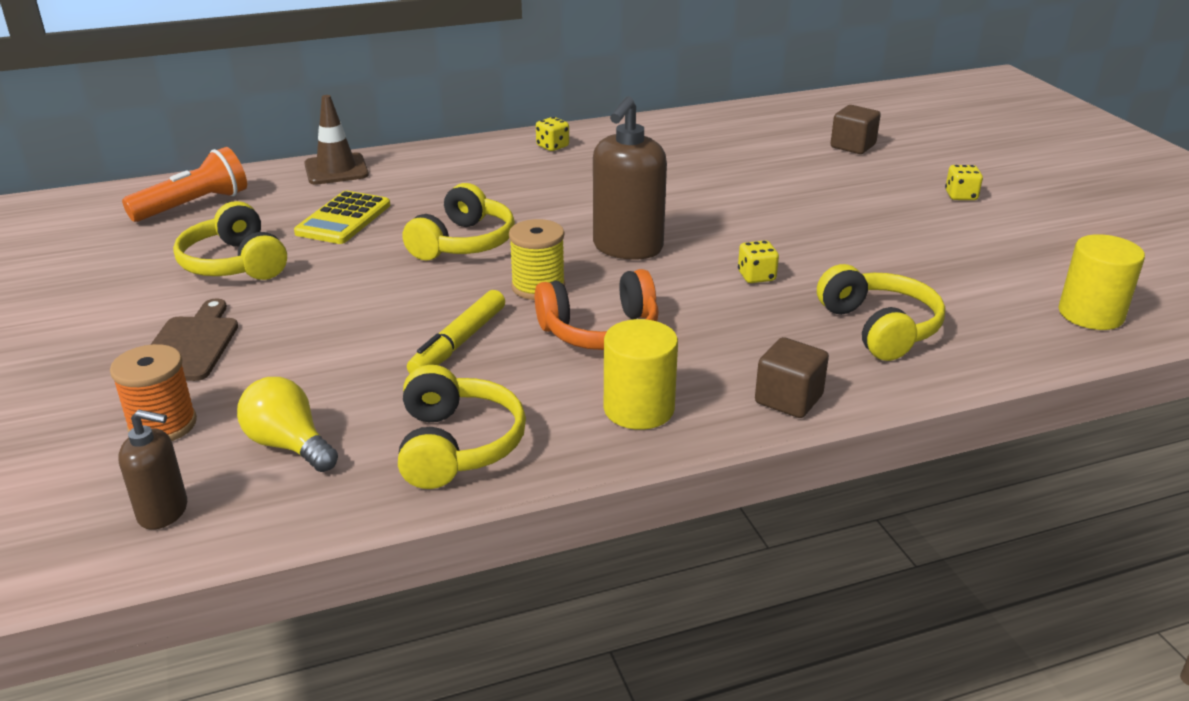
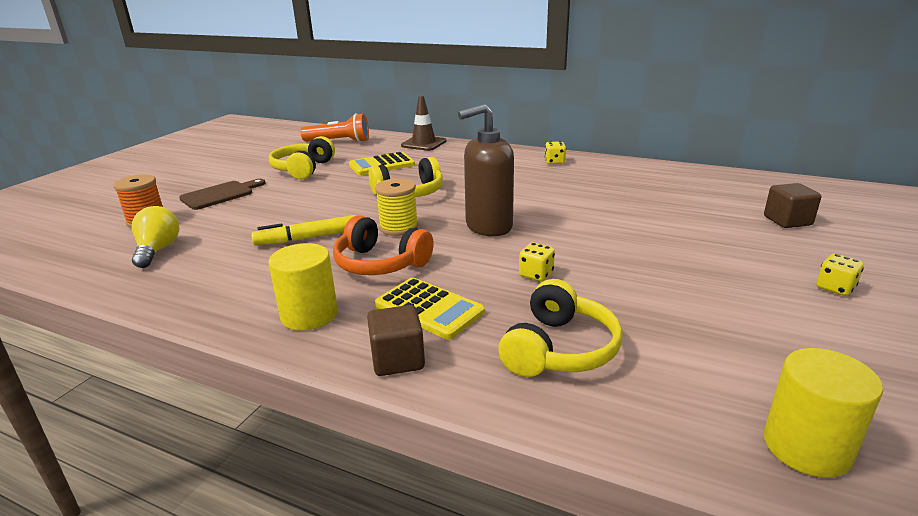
camera: 45 degrees right, 5 degrees down
brown soap dispenser [118,410,187,530] -> none
yellow headphones [398,365,526,489] -> none
none -> yellow calculator [375,278,485,339]

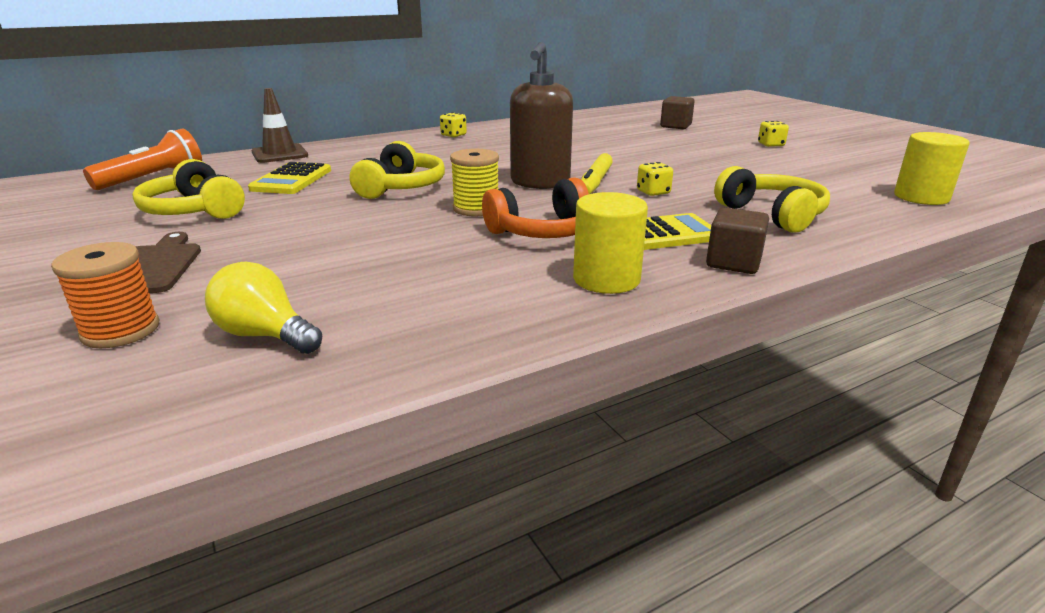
camera: 55 degrees left, 0 degrees up
yellow marker [251,215,355,246] -> yellow marker moved to [581,153,613,194]

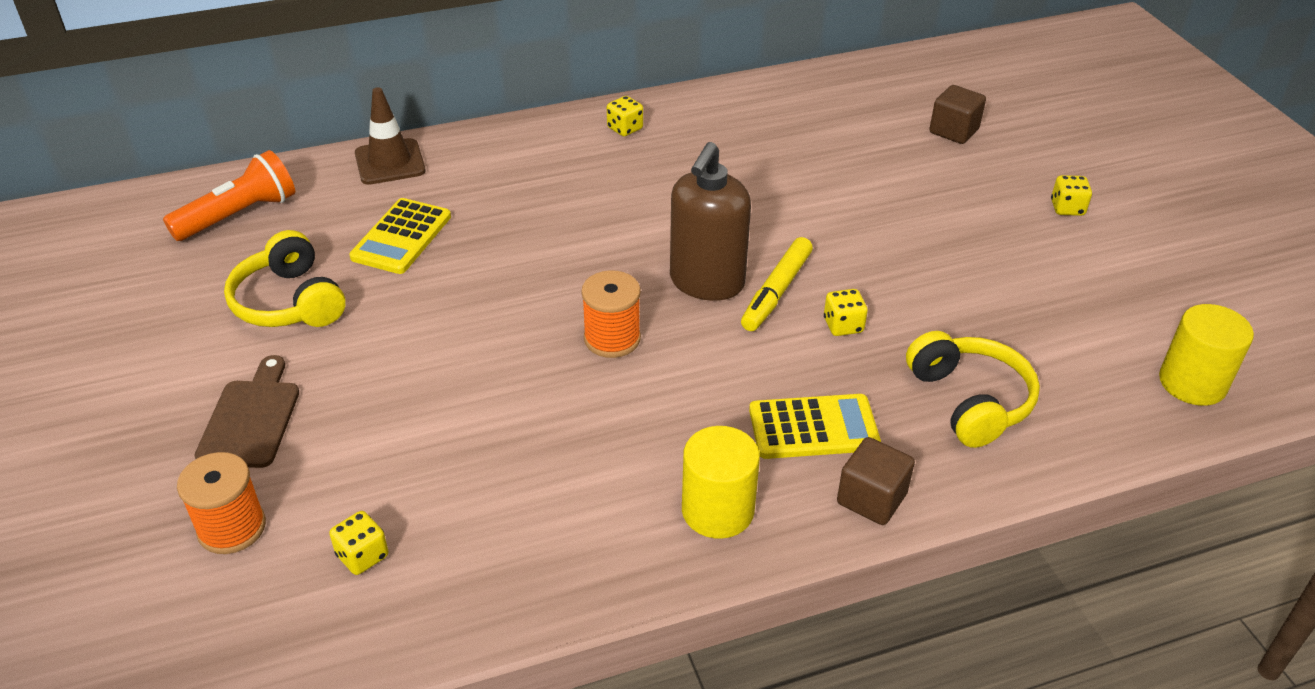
camera: 10 degrees right, 15 degrees up
yellow light bulb [205,262,322,354] -> yellow dice [329,511,388,575]
yellow headphones [349,141,445,199] -> none
yellow spool [450,149,499,217] -> orange spool [581,270,641,358]
orange headphones [482,177,589,238] -> none

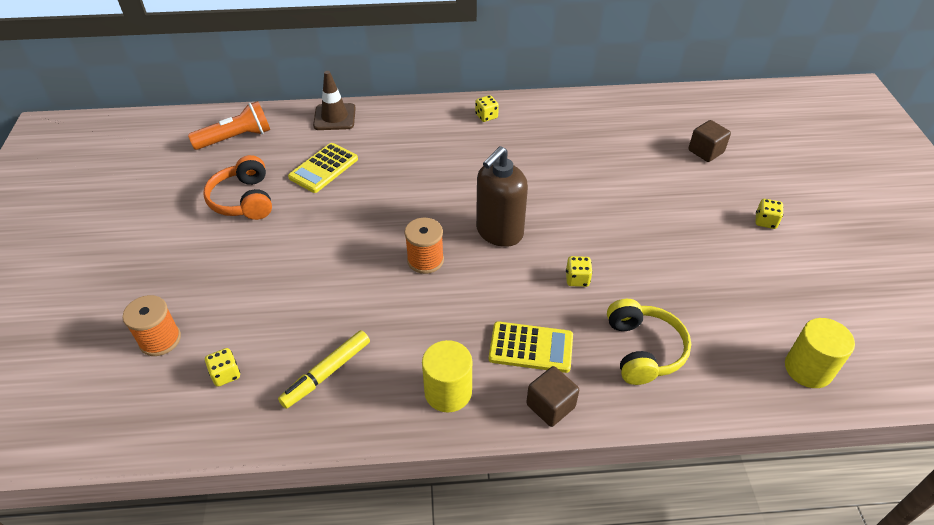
camera: 15 degrees right, 5 degrees up
brown cutting board [195,355,299,468] -> none
yellow headphones [224,230,346,327] -> orange headphones [203,155,272,220]
yellow marker [741,237,813,331] -> yellow marker moved to [278,330,370,409]

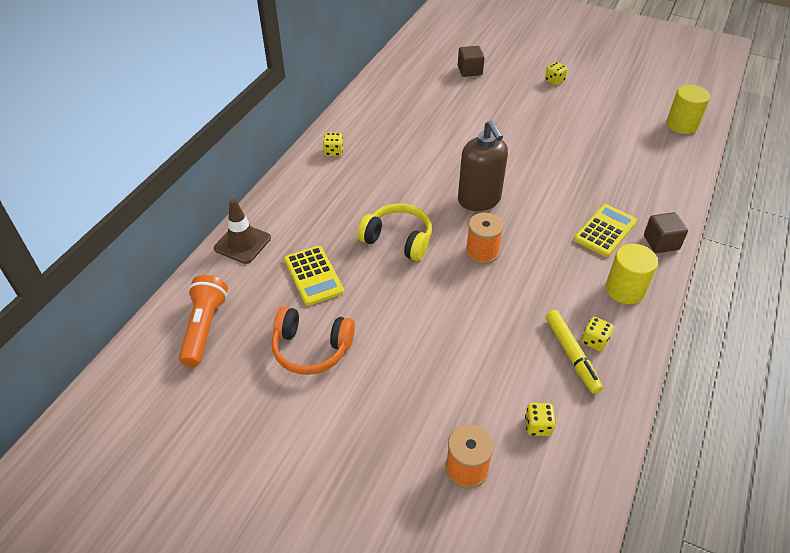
camera: 60 degrees left, 0 degrees up
yellow dice [566,256,593,287] -> yellow dice moved to [582,317,613,351]
yellow headphones [607,299,691,385] -> yellow headphones moved to [357,203,432,261]

